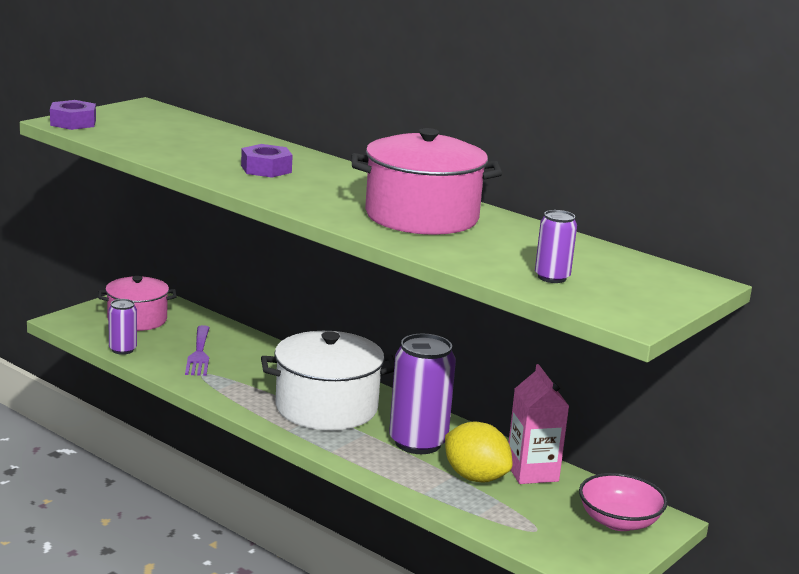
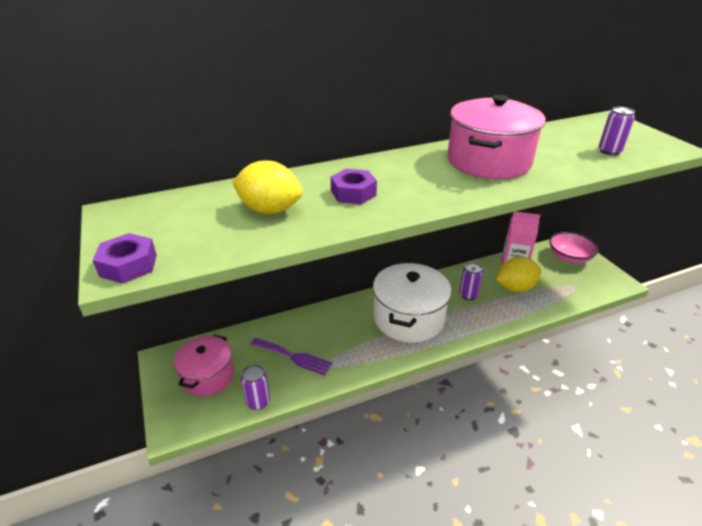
camera: 60 degrees left, 15 degrees up
purple can [389,334,456,454] -> purple can [459,262,483,300], size x0.52
none -> yellow lemon [232,161,303,214]

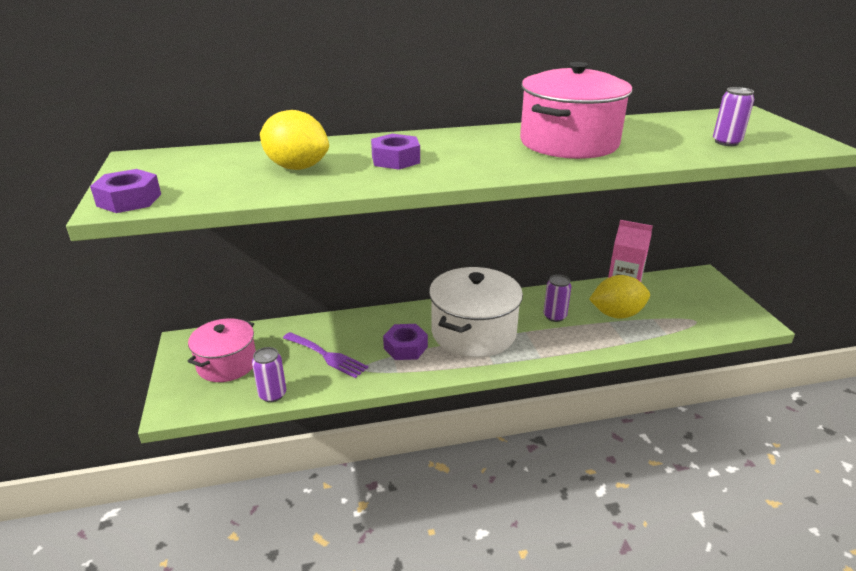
camera: 10 degrees right, 5 degrees down
pink bowl [549,232,599,263] -> none
none -> purple nut [383,324,428,360]

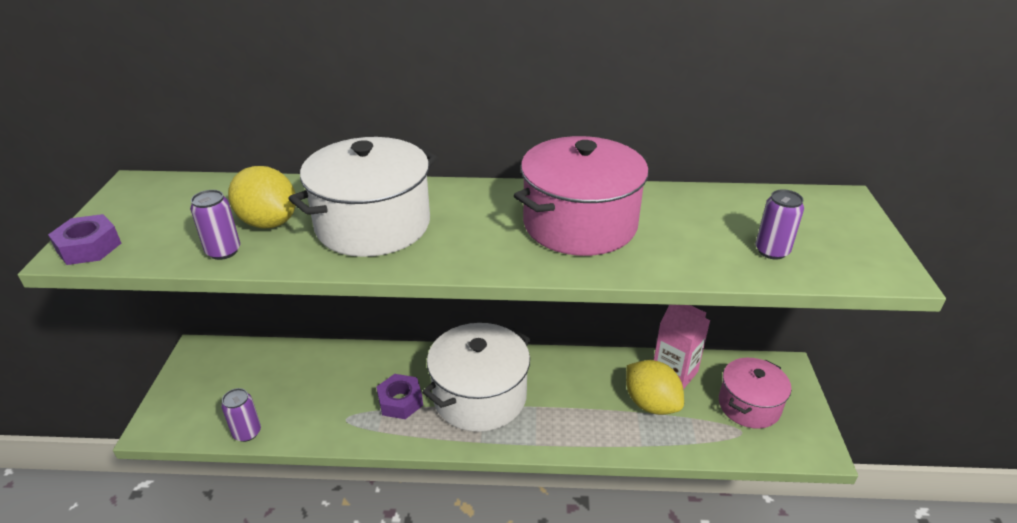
camera: 15 degrees right, 5 degrees up
pink pot [187,318,256,382] -> pink pot moved to [719,358,791,429]
purple fork [283,332,368,378] -> none
purple nut [371,134,420,170] -> white pot [288,137,438,257]
purple can [543,275,571,322] -> purple can moved to [190,190,240,260]
yellow lemon [589,275,650,319] -> yellow lemon turned 45 degrees clockwise [626,360,684,415]

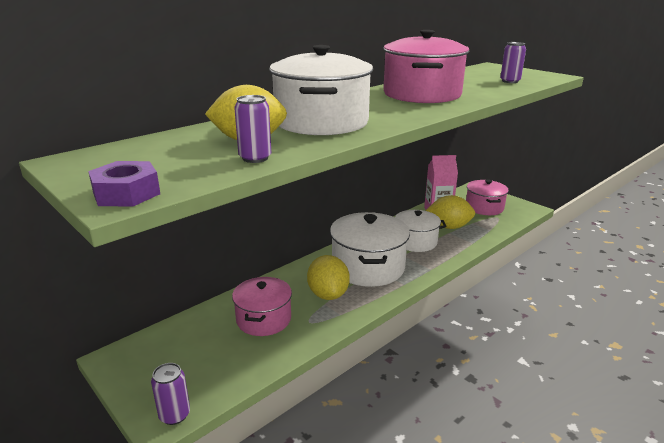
camera: 45 degrees left, 10 degrees down
purple can [221,388,261,442] -> purple can moved to [151,363,190,425]
purple nut [377,374,423,419] -> yellow lemon [307,255,350,300]
none -> pink pot [232,277,292,336]
none -> white pot [395,210,447,252]

